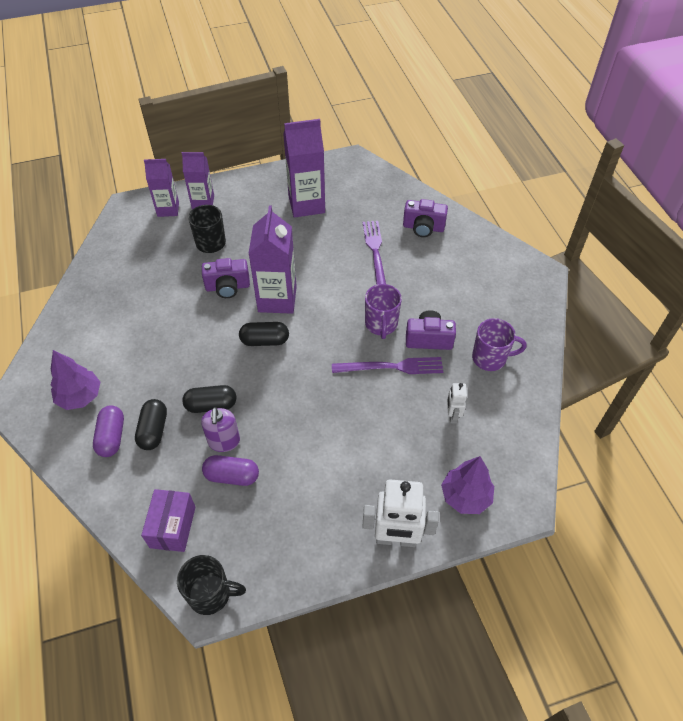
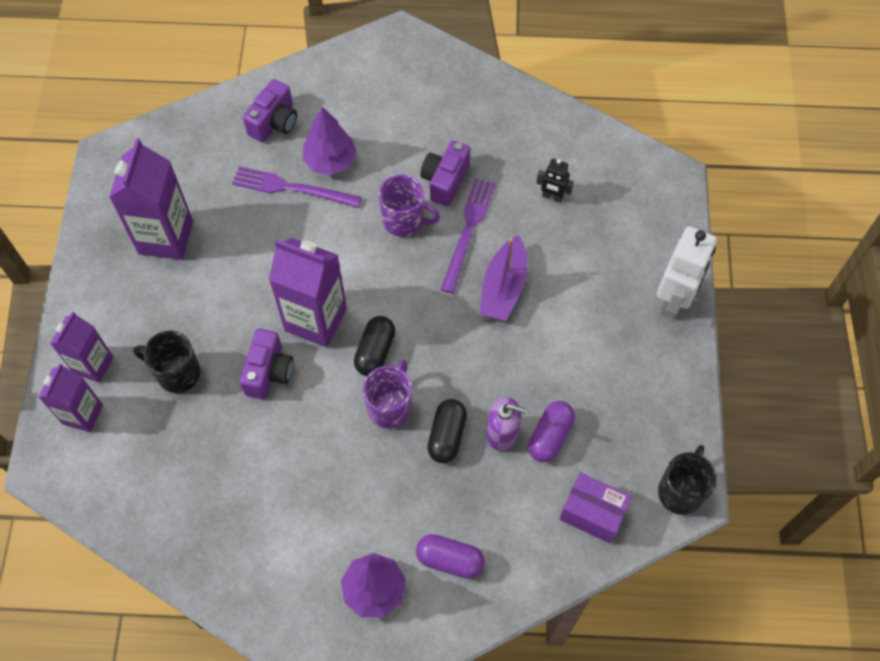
camera: 70 degrees left, 10 degrees up
black capsule [135,399,167,450] -> none
purple tree [441,456,494,514] -> purple tree moved to [302,107,357,175]
white robot [447,383,467,423] -> black robot [536,159,574,203]
purple mug [472,318,527,371] -> purple mug moved to [363,359,412,428]
none -> purple boat [479,235,527,321]

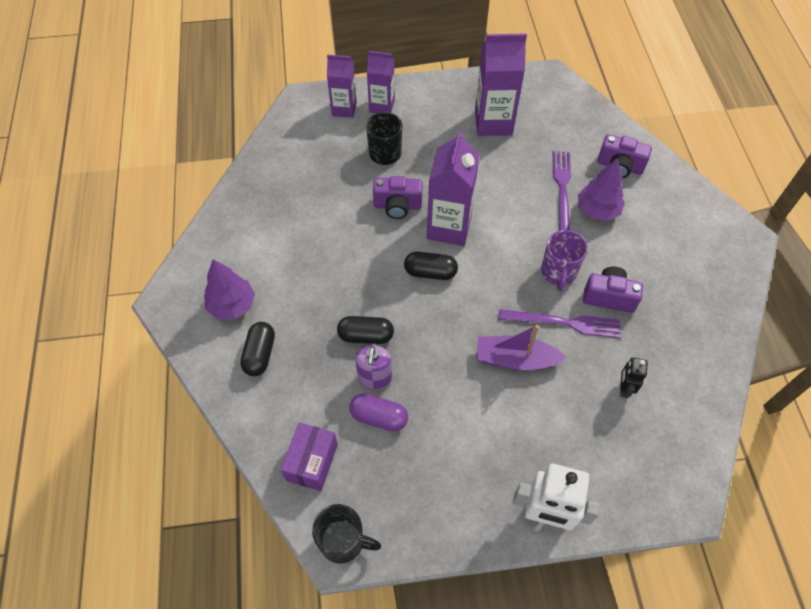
camera: 80 degrees right, 5 degrees down
purple mug [363,359,412,428] -> none
purple capsule [416,534,485,579] -> black capsule [240,322,275,376]

